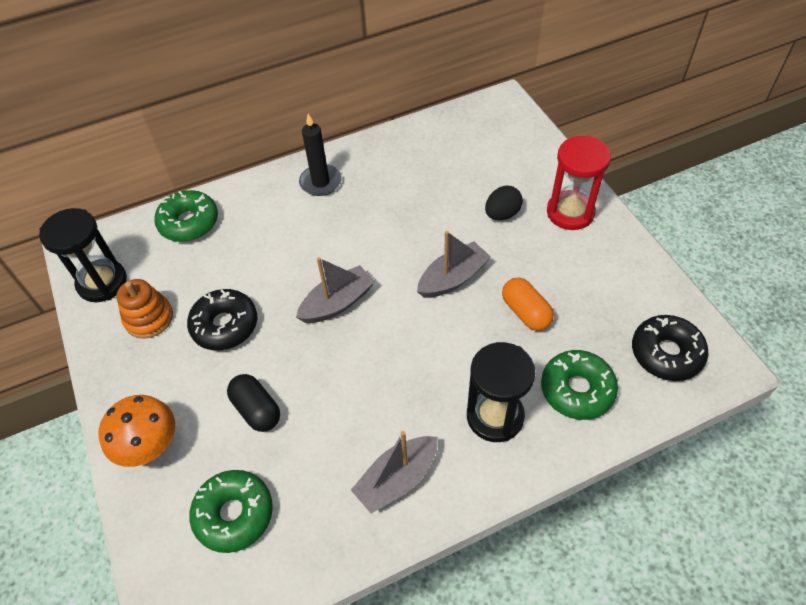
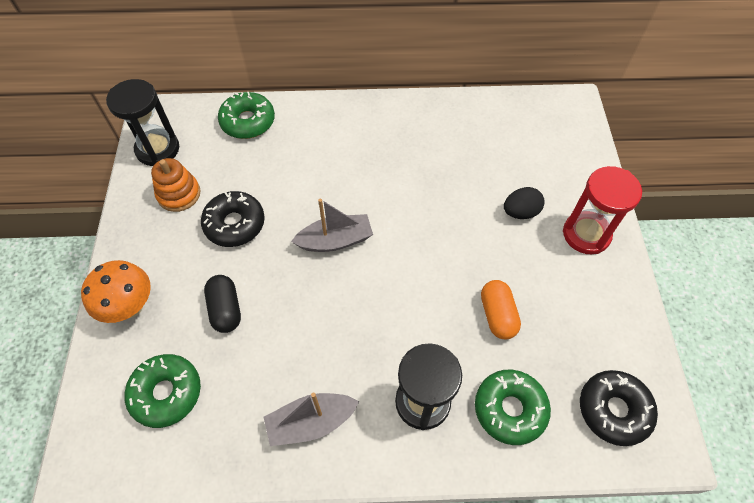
camera: 20 degrees right, 5 degrees up
black candle [299,114,342,196] -> none
grey boat [417,231,491,298] -> none

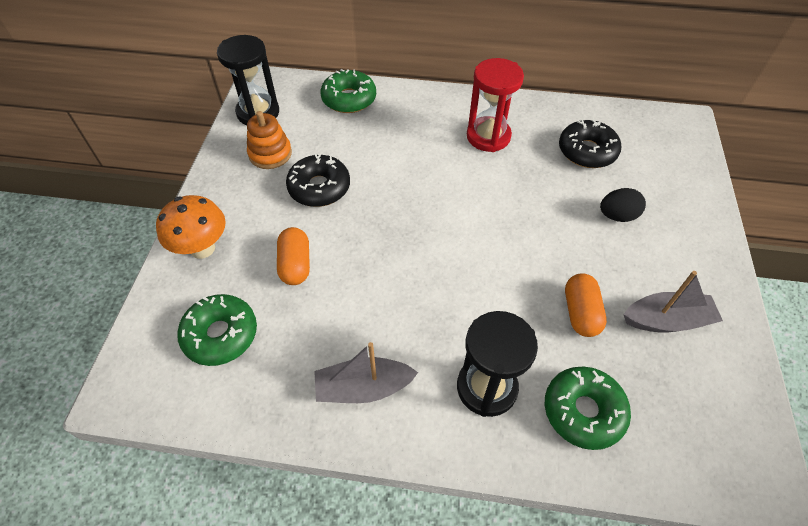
camera: 10 degrees right, 5 degrees down
black capsule [204,275,241,333] -> orange capsule [277,227,310,285]
grey boat [291,199,373,252] -> grey boat moved to [623,271,723,333]
red hourglass [563,166,642,254] -> red hourglass moved to [467,58,524,152]
black donut [580,370,658,446] -> black donut moved to [559,119,621,168]

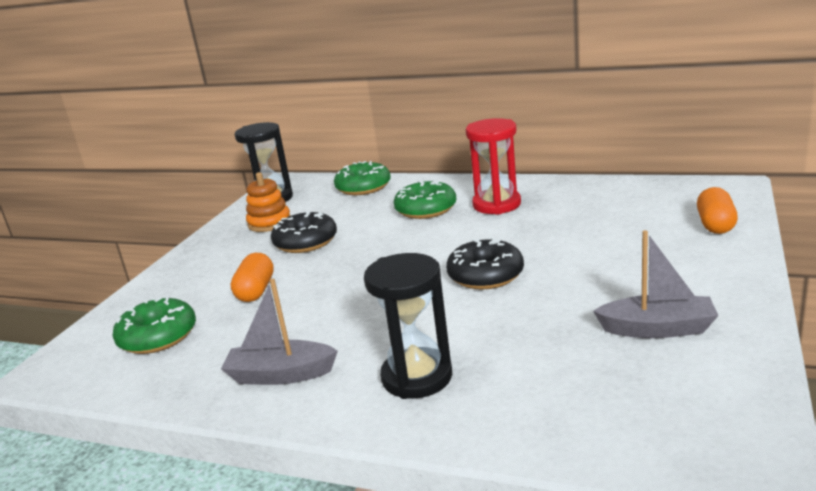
camera: 15 degrees right, 30 degrees down
orange mushroom [156,195,226,259] -> none
green donut [545,367,631,450] -> green donut moved to [394,180,456,219]
black donut [559,119,621,168] -> black donut moved to [446,238,524,289]
orange capsule [565,273,607,337] -> orange capsule moved to [697,187,738,234]
black egg [600,188,646,222] -> none

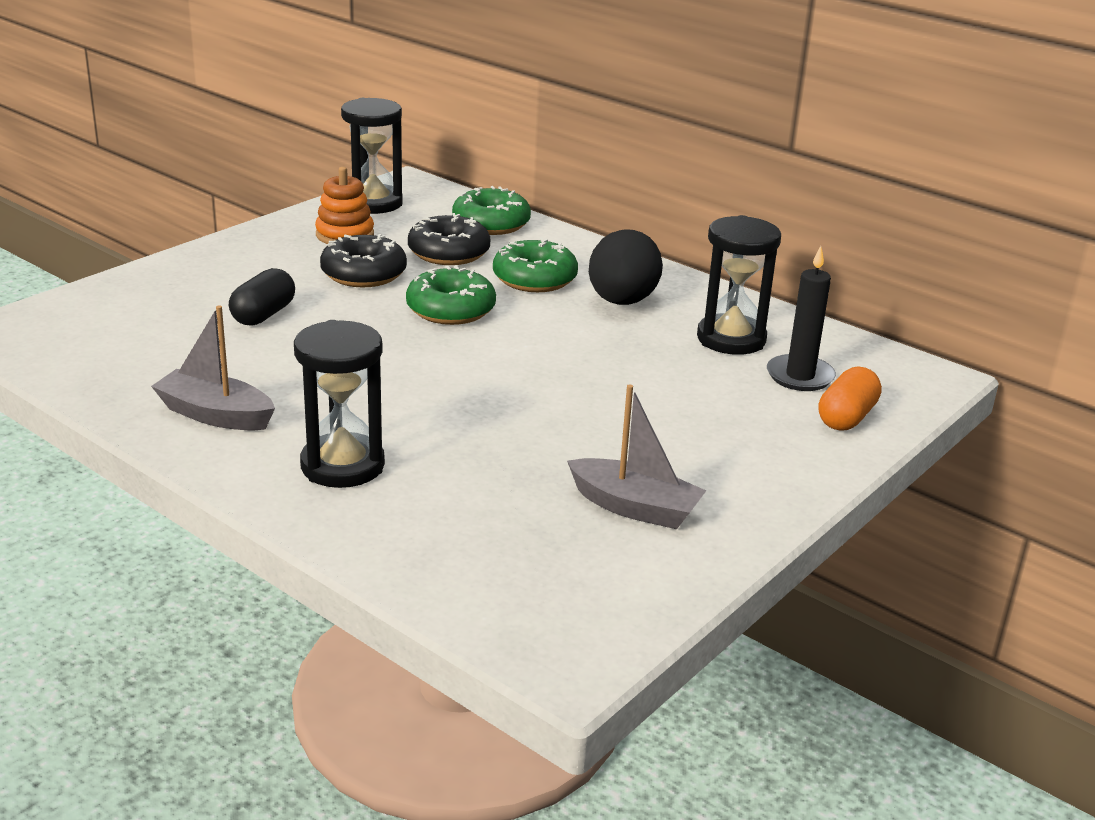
camera: 15 degrees right, 5 degrees up
green donut [113,296,196,354] -> green donut moved to [406,265,496,325]
orange capsule [231,253,274,302] -> black capsule [229,268,295,326]
black donut [446,238,524,289] -> black donut moved to [408,213,490,265]
red hourglass [466,118,521,215] -> black egg [589,230,663,305]
none -> black hourglass [697,215,781,355]
none -> black candle [767,246,836,391]

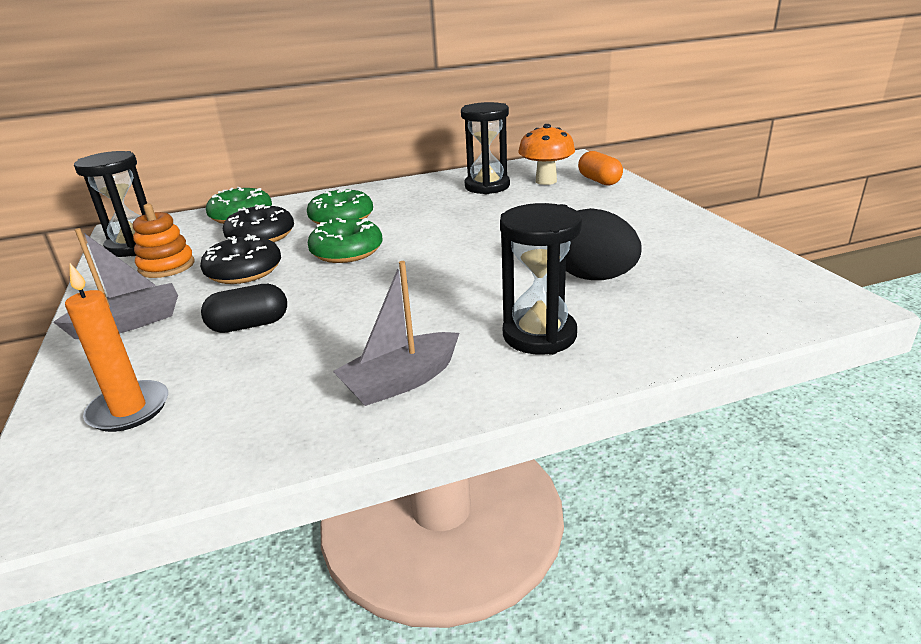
camera: 55 degrees left, 0 degrees up
black capsule [229,268,295,326] -> black capsule turned 75 degrees counterclockwise [201,284,287,333]
grey boat [567,384,706,529] -> grey boat moved to [53,228,178,339]
black egg [589,230,663,305] -> black egg moved to [566,208,642,280]
black candle [767,246,836,391] -> orange mushroom [518,124,575,185]
none -> orange candle [65,263,168,432]

